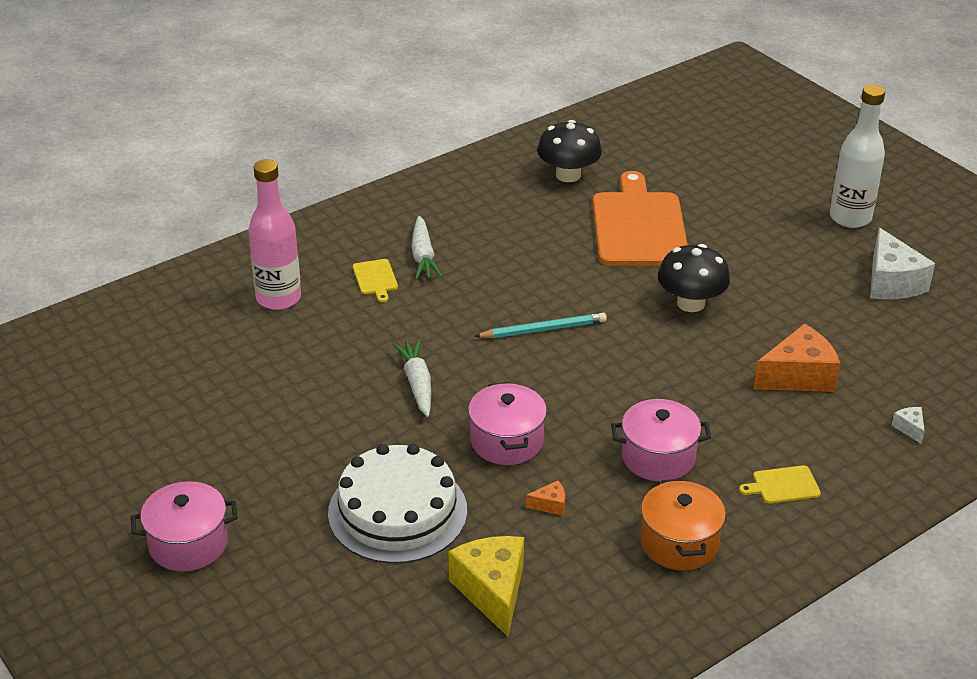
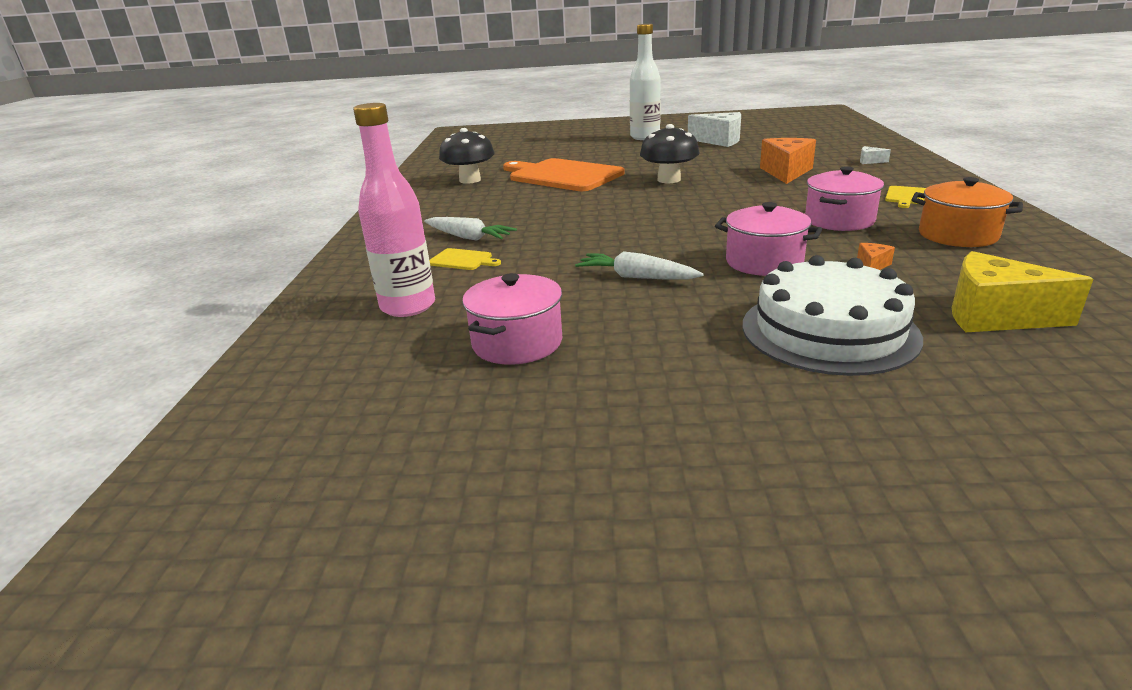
camera: 50 degrees left, 10 degrees down
pink pot [131,481,238,571] -> pink pot moved to [462,273,563,365]
turquoise pencil [474,313,607,338] -> none

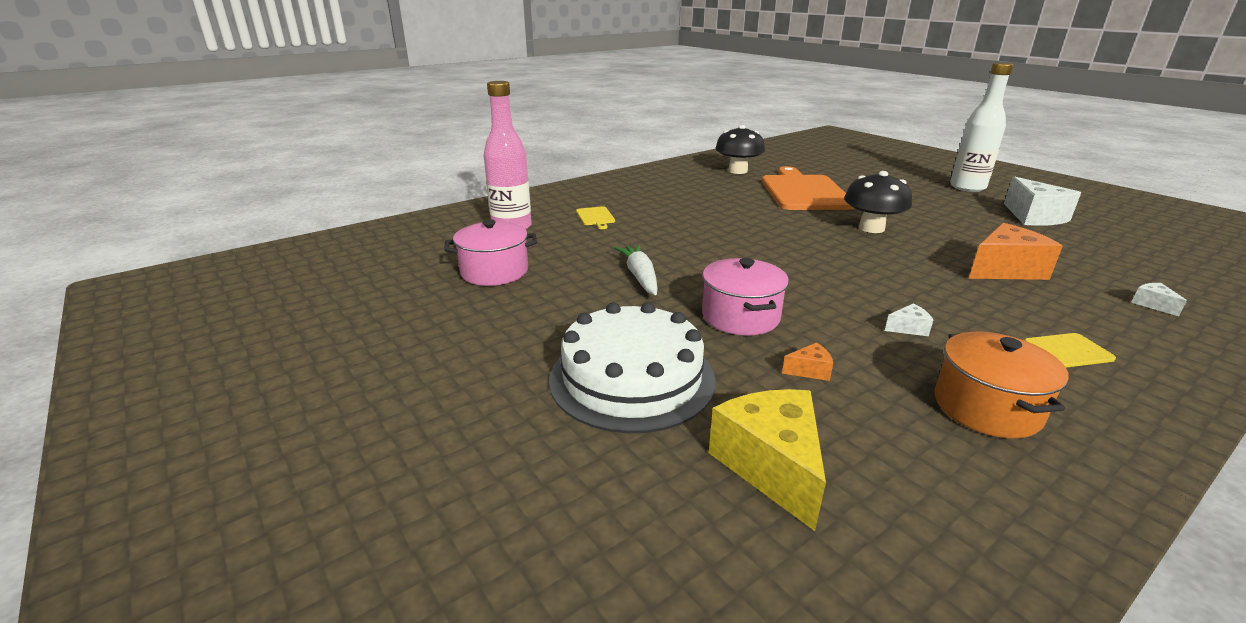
camera: 50 degrees right, 0 degrees up
white carrot [424,217,517,241] -> none
pink pot [805,166,884,231] -> white cheese [885,303,933,336]

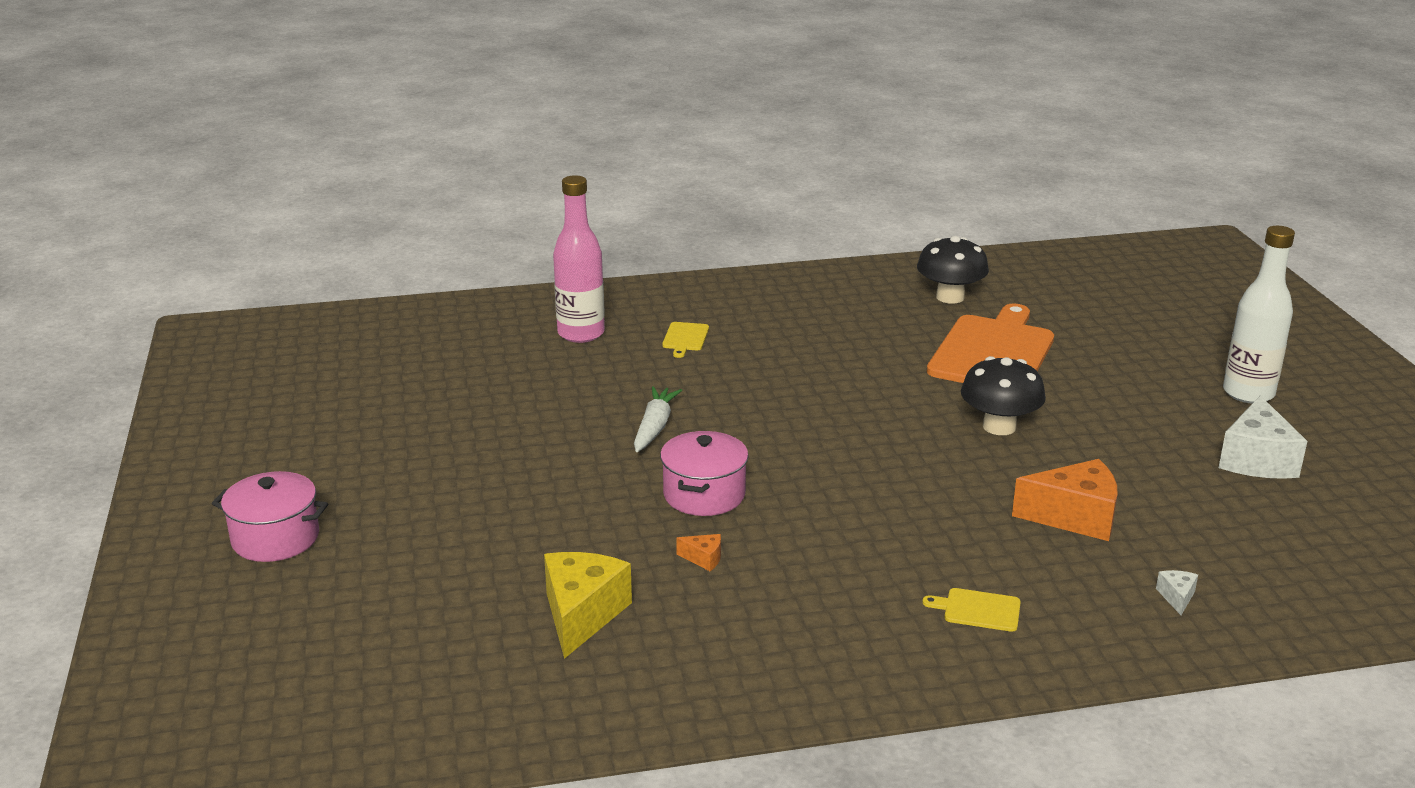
camera: 25 degrees right, 0 degrees up
pink pot [444,219,537,286] -> pink pot moved to [212,471,328,562]
white cake [549,302,715,433] -> none
white cheese [885,303,933,336] -> none
orange pot [934,332,1069,438] -> none

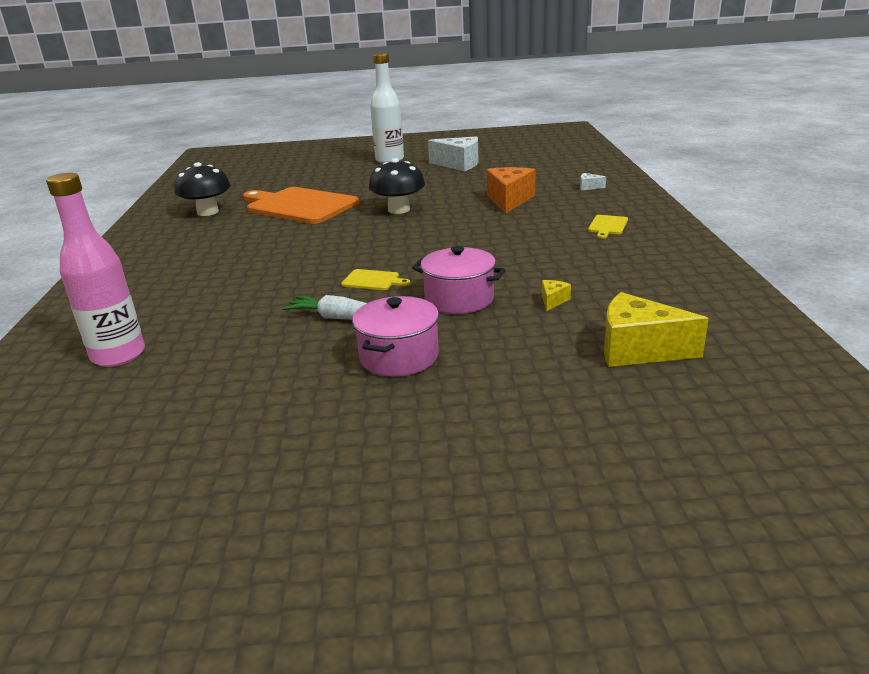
camera: 80 degrees left, 0 degrees up
pink pot [212,471,328,562] -> pink pot moved to [352,296,439,377]
yellow cutting board [662,322,709,358] -> yellow cutting board moved to [341,269,410,290]
orange cheese [676,534,721,571] -> yellow cheese [542,280,571,311]

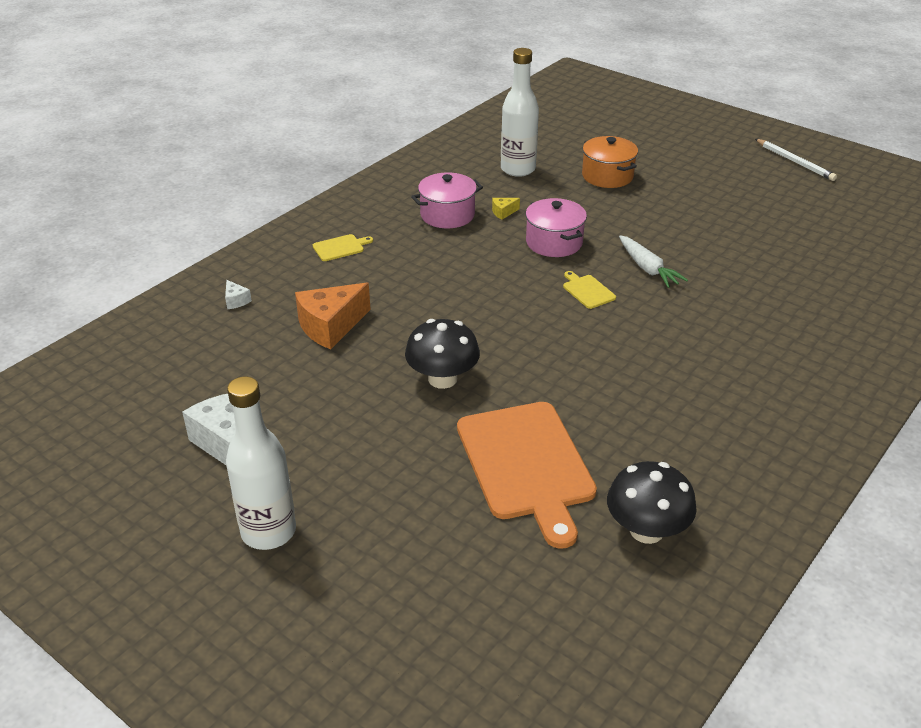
camera: 140 degrees left, 10 degrees up
pink bottle [46,173,145,367] -> none
pink pot [352,296,439,377] -> pink pot moved to [411,172,483,228]
yellow cheese [604,292,709,367] -> white bottle [501,48,539,177]
none -> orange pot [582,136,638,188]
none -> white pencil [755,139,837,181]

